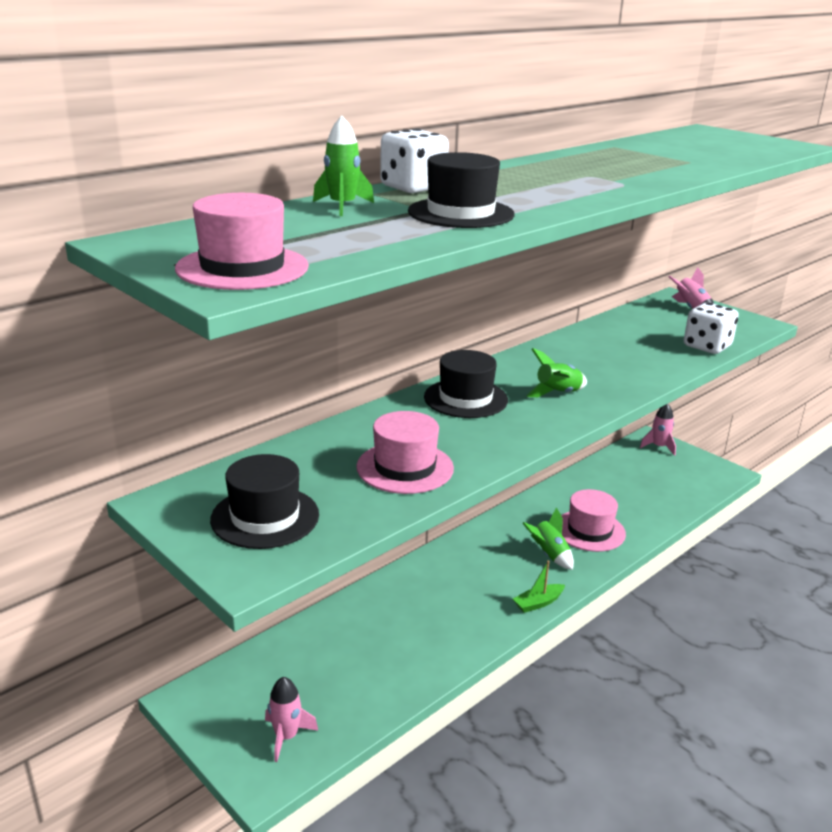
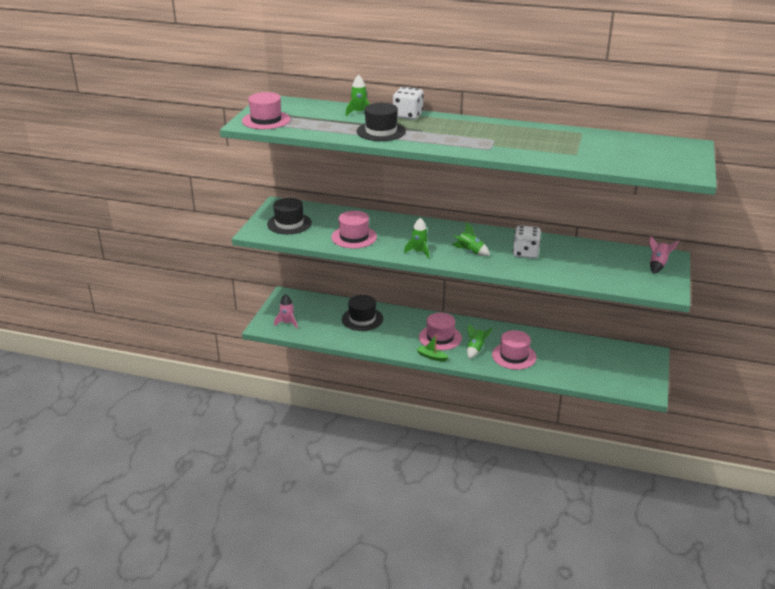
camera: 60 degrees right, 5 degrees up
black hat [424,350,508,418] -> black hat moved to [342,295,383,331]
pink rocket [640,404,676,456] -> none
white dice [684,302,739,354] -> white dice moved to [513,226,541,259]
none -> green rocket [404,218,430,259]
none -> pink hat [419,313,462,350]

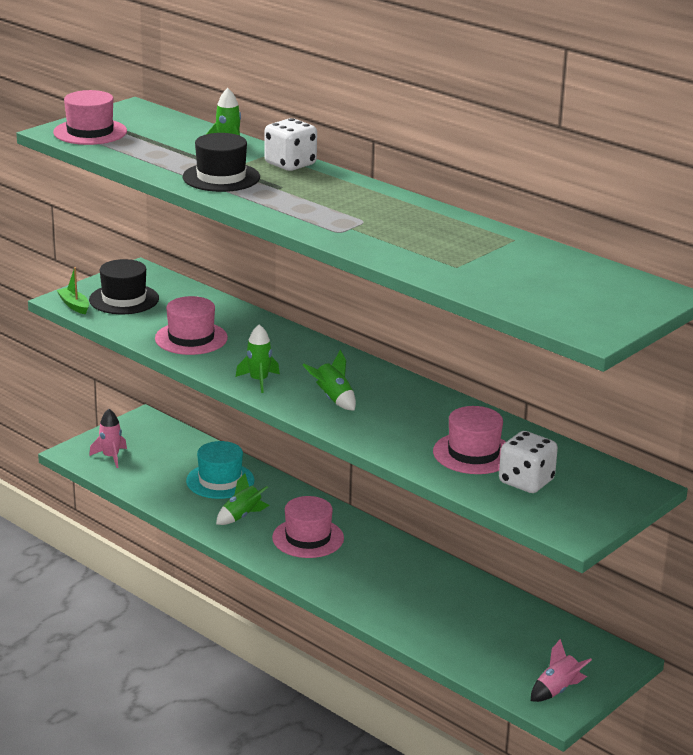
camera: 25 degrees right, 5 degrees down
black hat [342,295,383,331] -> turquoise hat [186,441,254,499]
green boat [417,335,449,362] -> green boat moved to [57,267,89,314]
green rocket [467,323,493,359] -> green rocket moved to [216,473,269,525]
pink hat [492,330,537,370] -> pink hat moved to [433,406,506,474]
white dice [513,226,541,259] -> white dice moved to [499,431,558,493]
pink rocket [649,236,679,274] -> pink rocket moved to [531,639,592,702]

